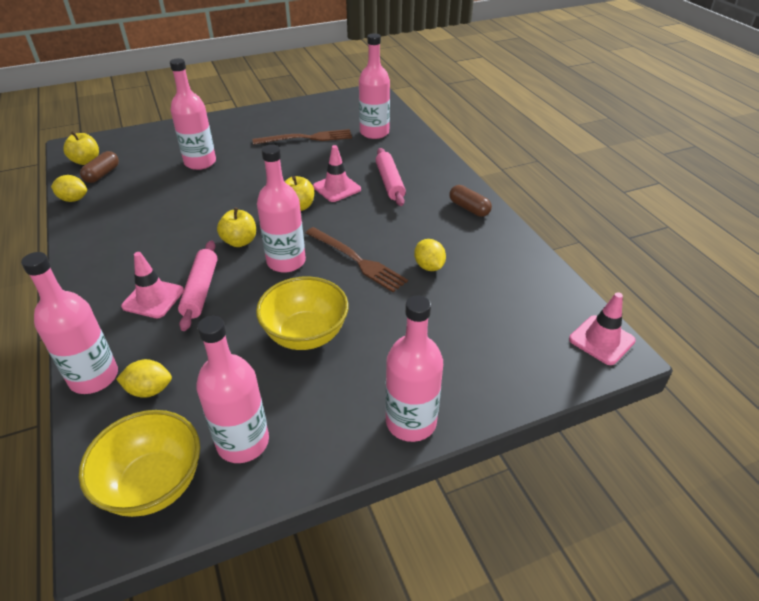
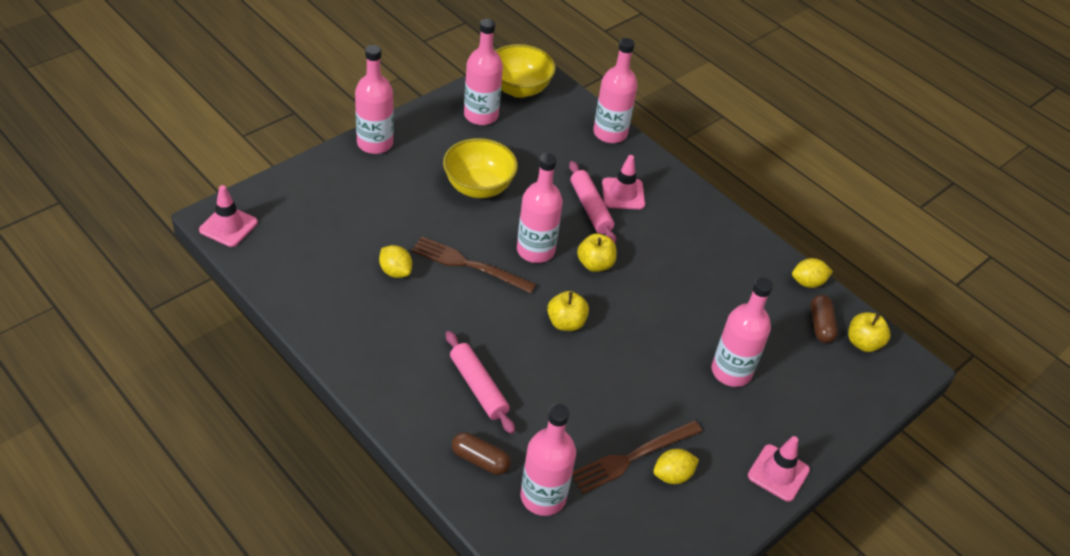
camera: 155 degrees right, 5 degrees up
yellow lemon [116,359,172,398] -> yellow lemon moved to [653,449,699,484]
pink traffic cone [313,145,361,202] -> pink traffic cone moved to [748,436,810,502]
brown capsule [449,185,492,217] -> brown capsule moved to [452,432,510,475]

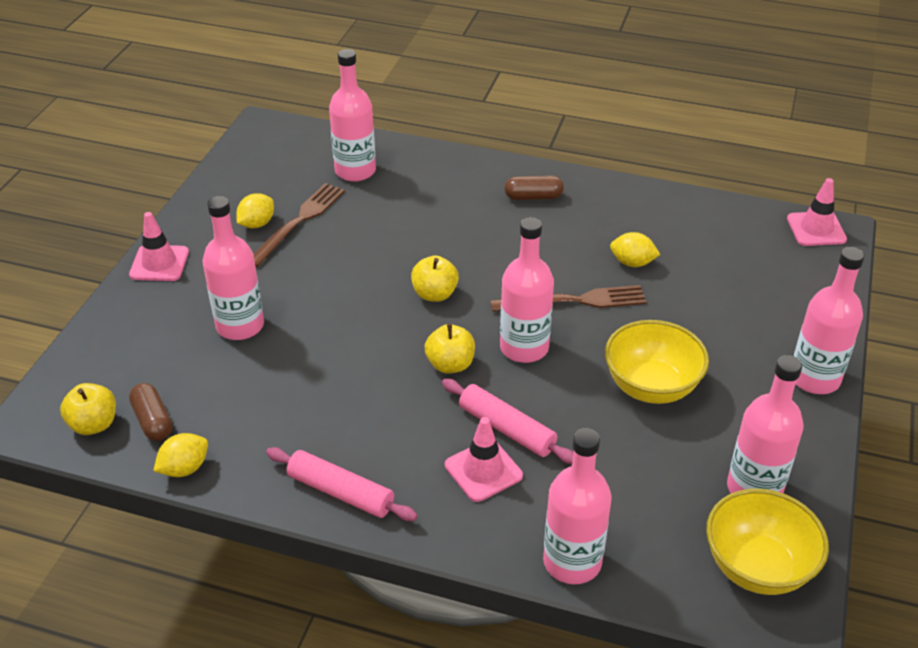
camera: 155 degrees right, 5 degrees down
pink rolling pin [446,331,515,434] -> pink rolling pin moved to [266,447,418,521]
brown capsule [452,432,510,475] -> brown capsule moved to [504,175,564,200]

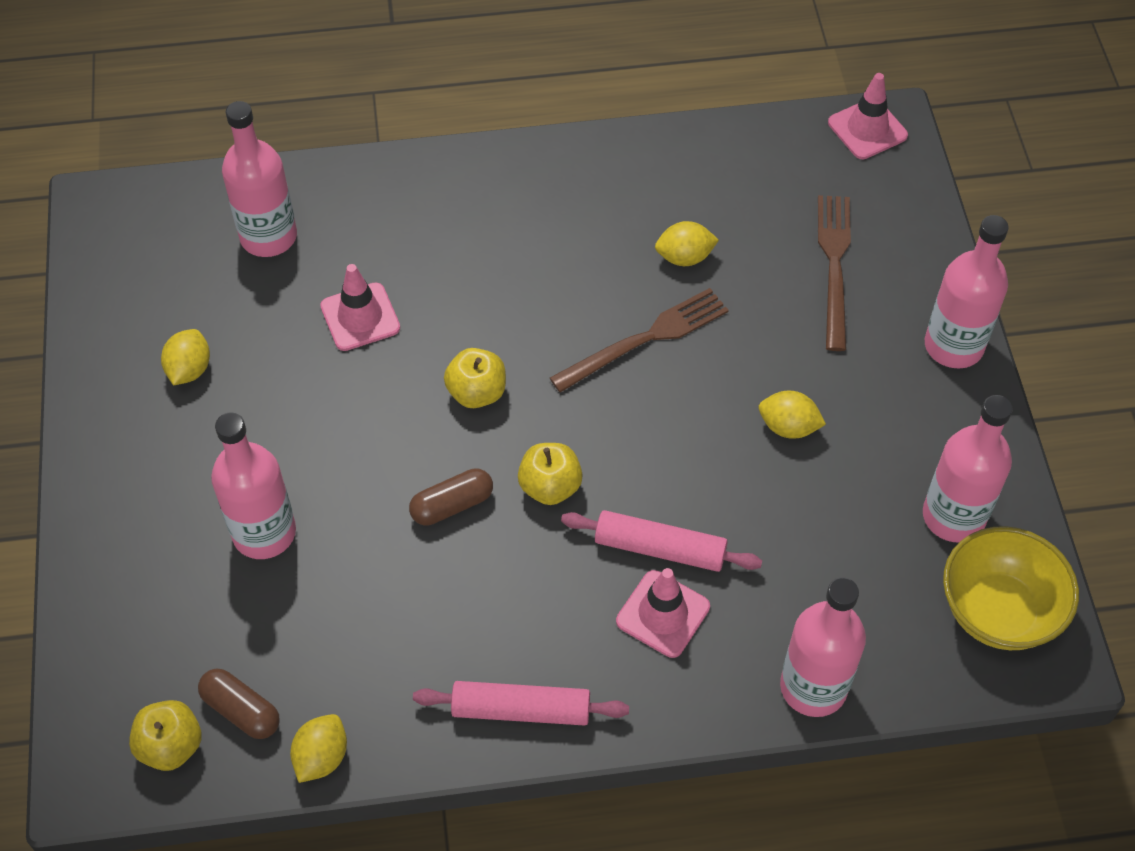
camera: 25 degrees left, 15 degrees up
pink traffic cone [129,212,189,281] -> pink traffic cone moved to [320,264,400,351]
brown fork [254,183,345,267] -> brown fork moved to [818,195,851,351]
pink bottle [500,217,554,363] -> none
brown capsule [504,175,564,200] -> brown capsule moved to [409,468,493,526]
yellow bowl [605,320,709,404] -> yellow lemon [759,391,826,439]

